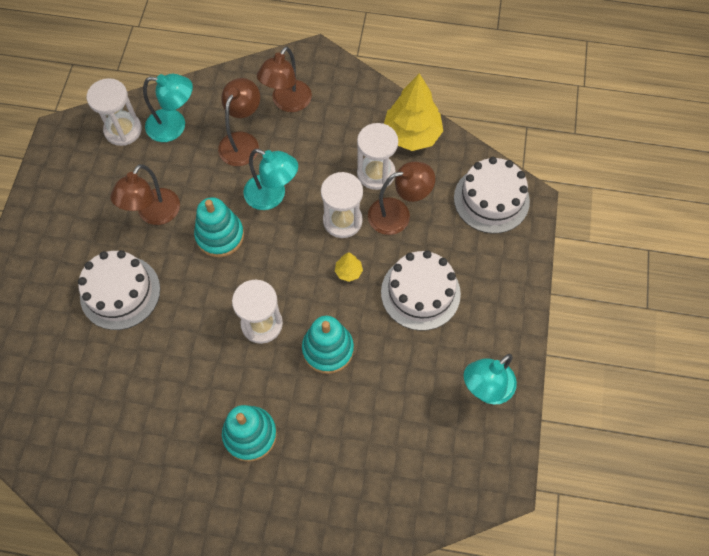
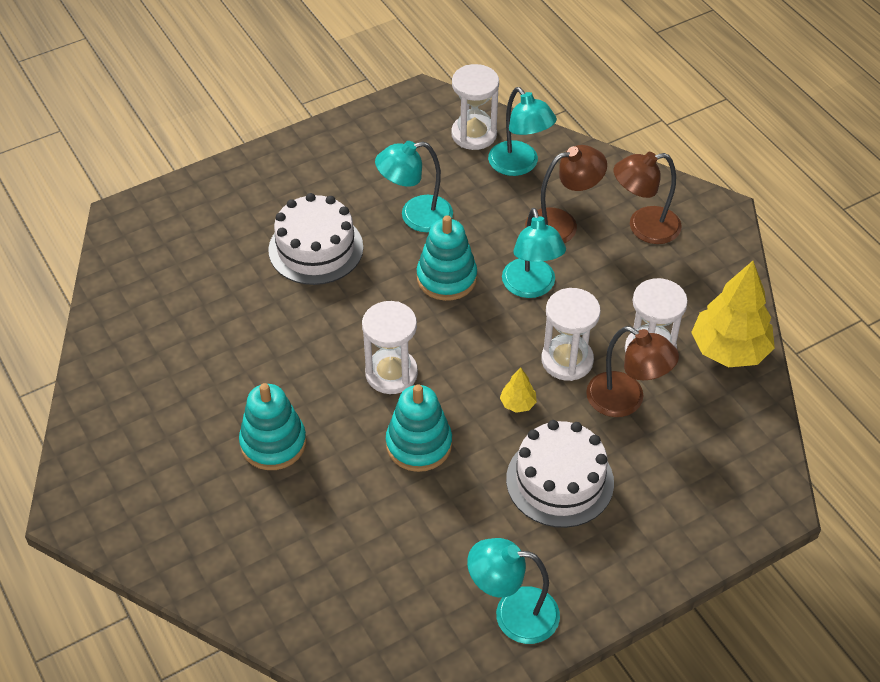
camera: 50 degrees right, 15 degrees down
brown lamp [110,164,180,225] -> turquoise lamp [375,141,453,232]
white cake [454,157,530,234] -> none

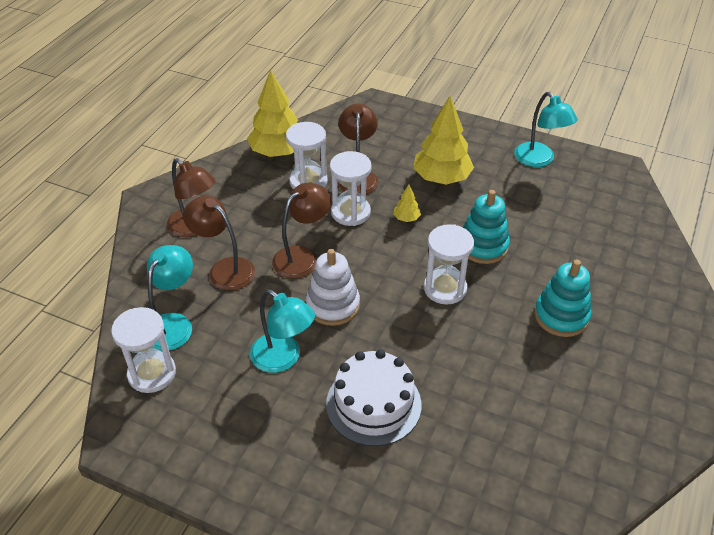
camera: 125 degrees left, 5 degrees down
turquoise stacking toy [417,215,477,301] -> white stacking toy [306,249,360,326]
turquoise lamp [502,208,566,298] -> brown lamp [272,183,331,279]
white cake [506,420,614,528] -> yellow tree [413,96,474,185]

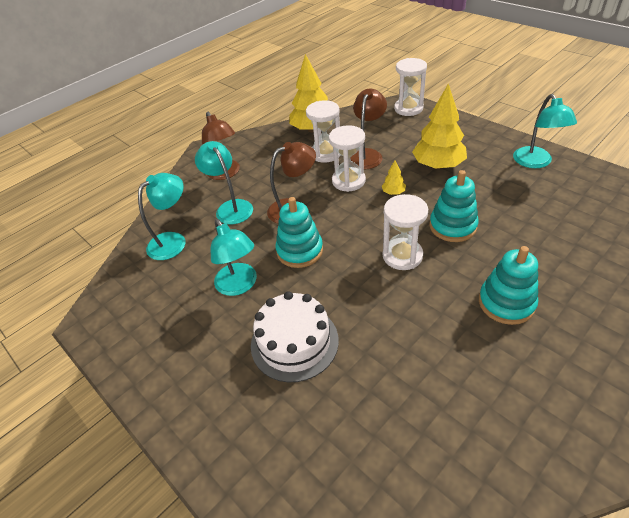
camera: 25 degrees right, 0 degrees up
white hourglass [111,307,176,393] -> white hourglass moved to [394,58,427,116]
brown lamp [183,196,255,291] -> turquoise lamp [195,141,253,224]
white stacking toy [306,249,360,326] -> turquoise stacking toy [275,197,323,268]

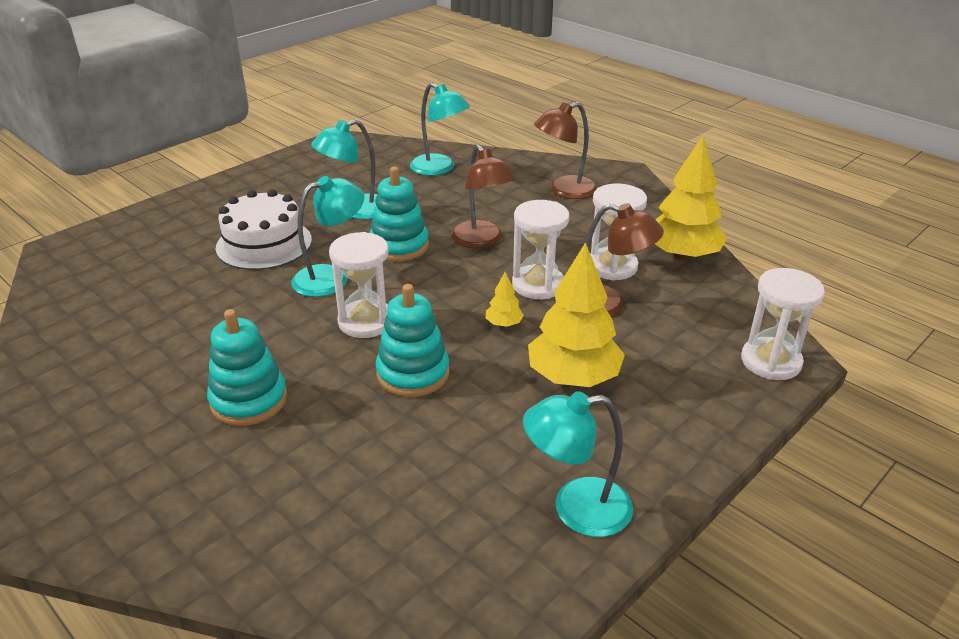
camera: 85 degrees right, 10 degrees down
turquoise lamp [195,141,253,224] -> turquoise lamp moved to [291,176,364,297]

